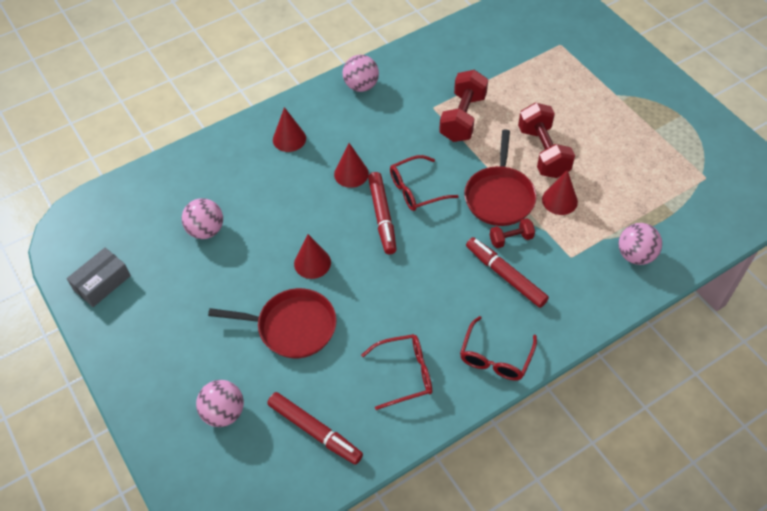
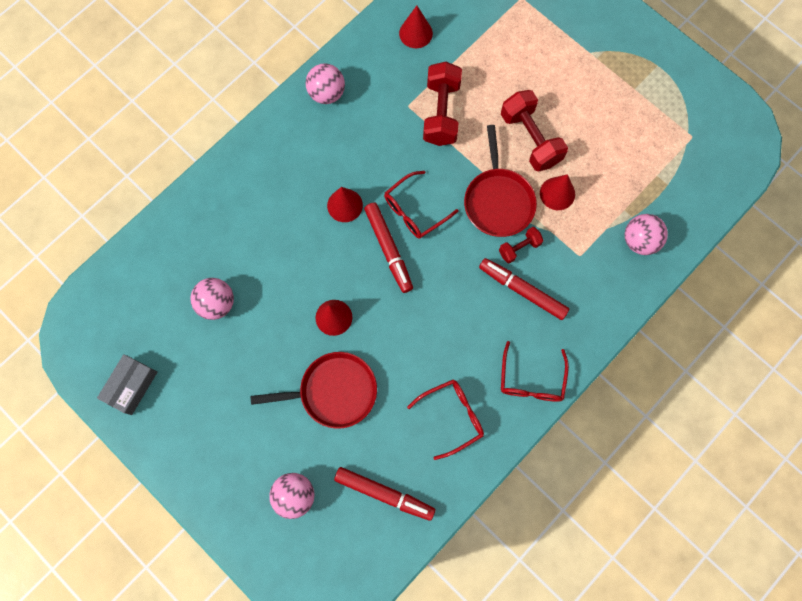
camera: 15 degrees left, 20 degrees up
red cone [273,107,306,152] -> red cone moved to [399,6,433,48]

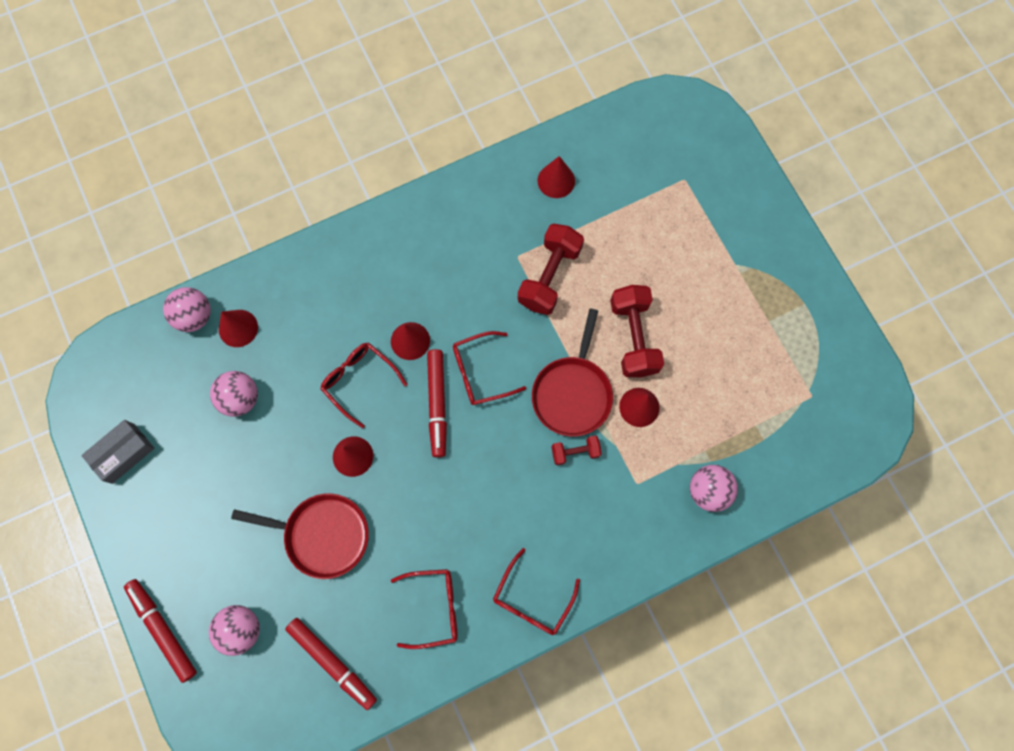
camera: 20 degrees right, 0 degrees up
pink ball [306,63,345,104] -> pink ball moved to [163,287,211,332]
red marker [479,258,569,320] -> red marker moved to [124,579,197,683]
none -> red cone [219,310,258,347]
none -> red glasses [320,343,407,428]

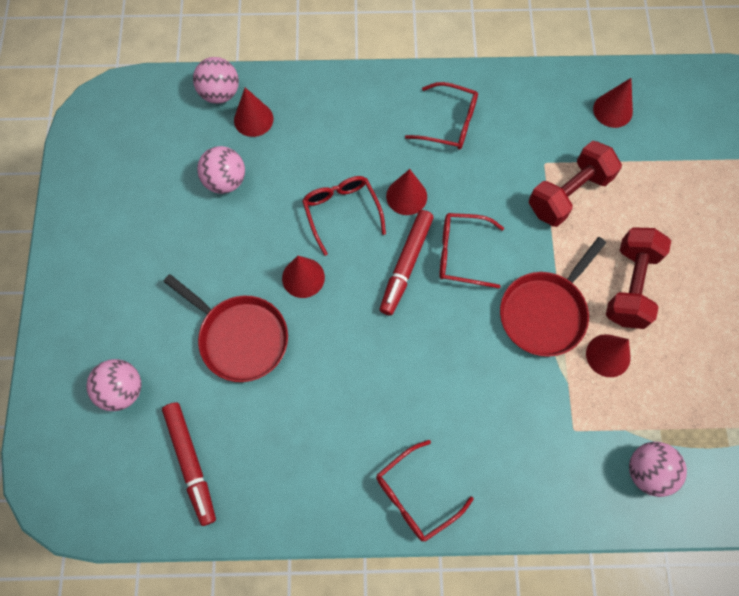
camera: 25 degrees right, 5 degrees down
grey box [81,420,154,484] -> none
red marker [124,579,197,683] -> none
red glasses [391,569,458,649] -> red glasses moved to [405,82,478,150]
red dumbbell [551,435,602,465] -> none

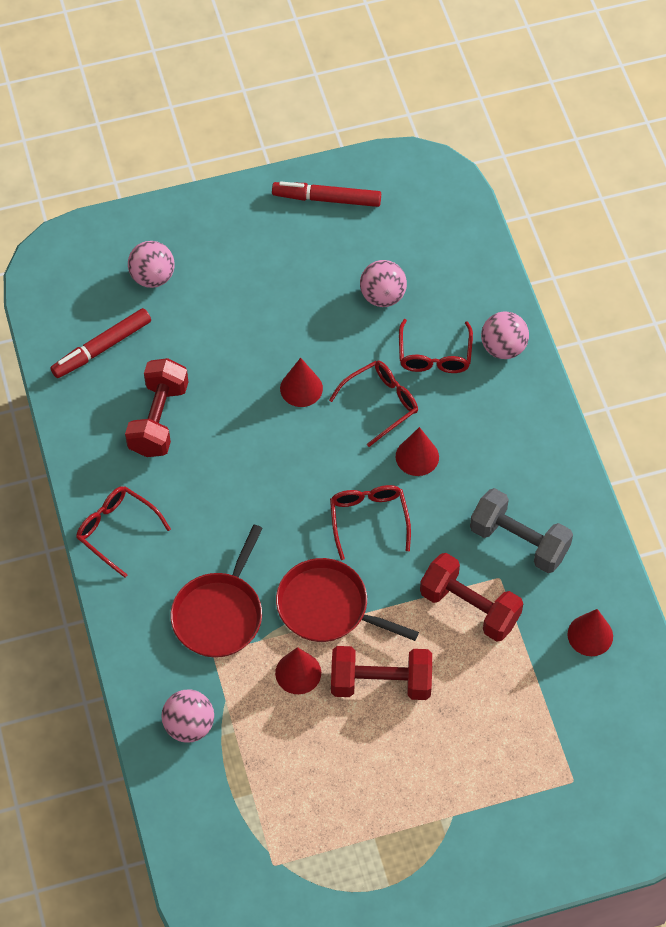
camera: 75 degrees right, 10 degrees down
red pan [163,274,288,382] -> red pan moved to [171,525,263,658]
pink ball [193,57,239,104] -> pink ball moved to [481,311,529,359]
red cone [234,87,274,137] -> none
red marker [380,210,433,315] -> red marker moved to [272,181,381,207]
red glasses [405,82,478,150] -> red glasses moved to [399,319,473,373]
none -> red dumbbell [125,358,188,457]
none -> grey dumbbell [470,488,573,573]

